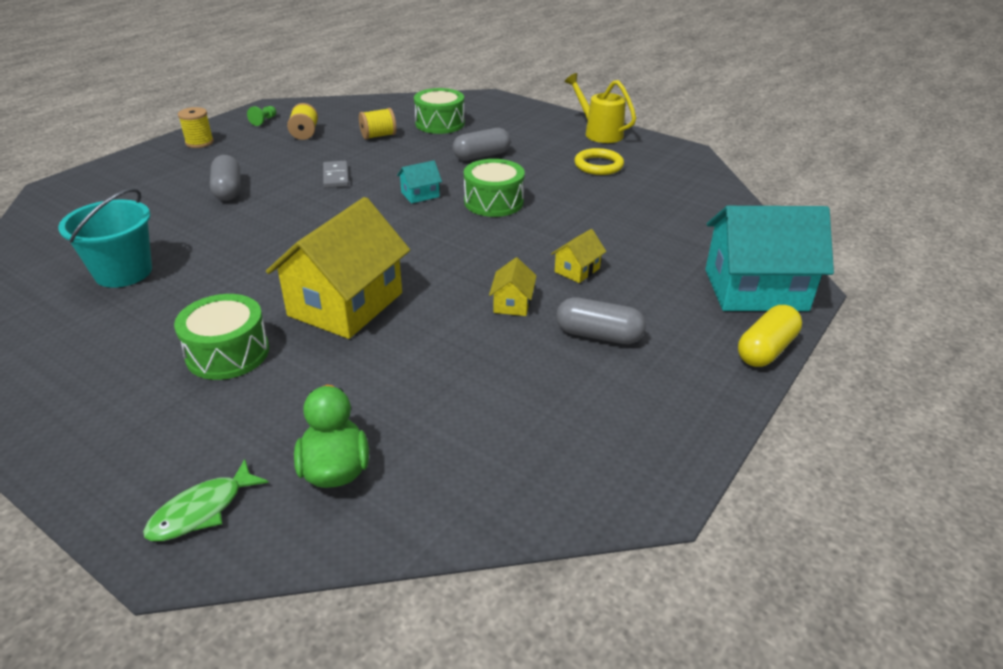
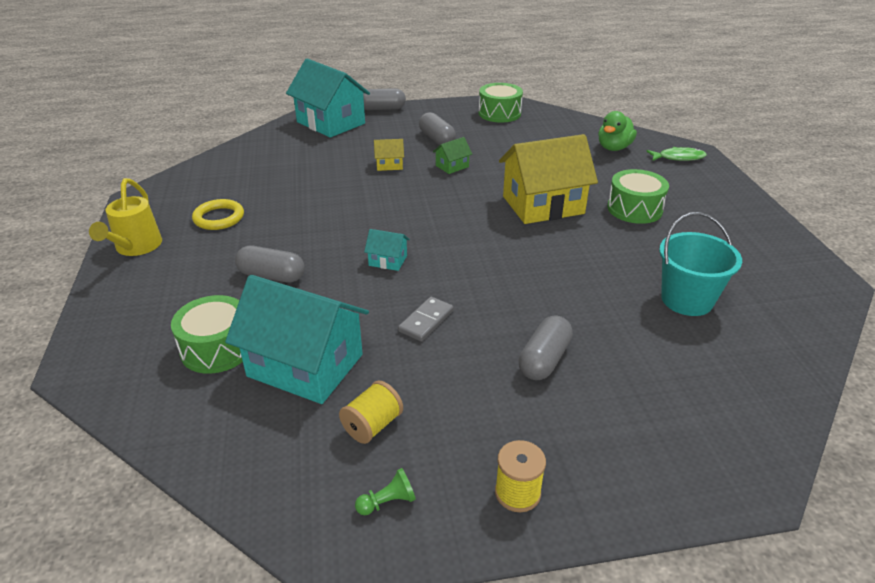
camera: 135 degrees left, 0 degrees up
yellow spool [359,108,397,139] -> turquoise house [225,275,369,404]
green drum [464,159,525,217] -> green drum moved to [479,83,523,123]
yellow house [489,258,536,316] -> green house [433,137,472,174]
yellow capsule [738,305,802,367] -> grey capsule [363,88,406,110]

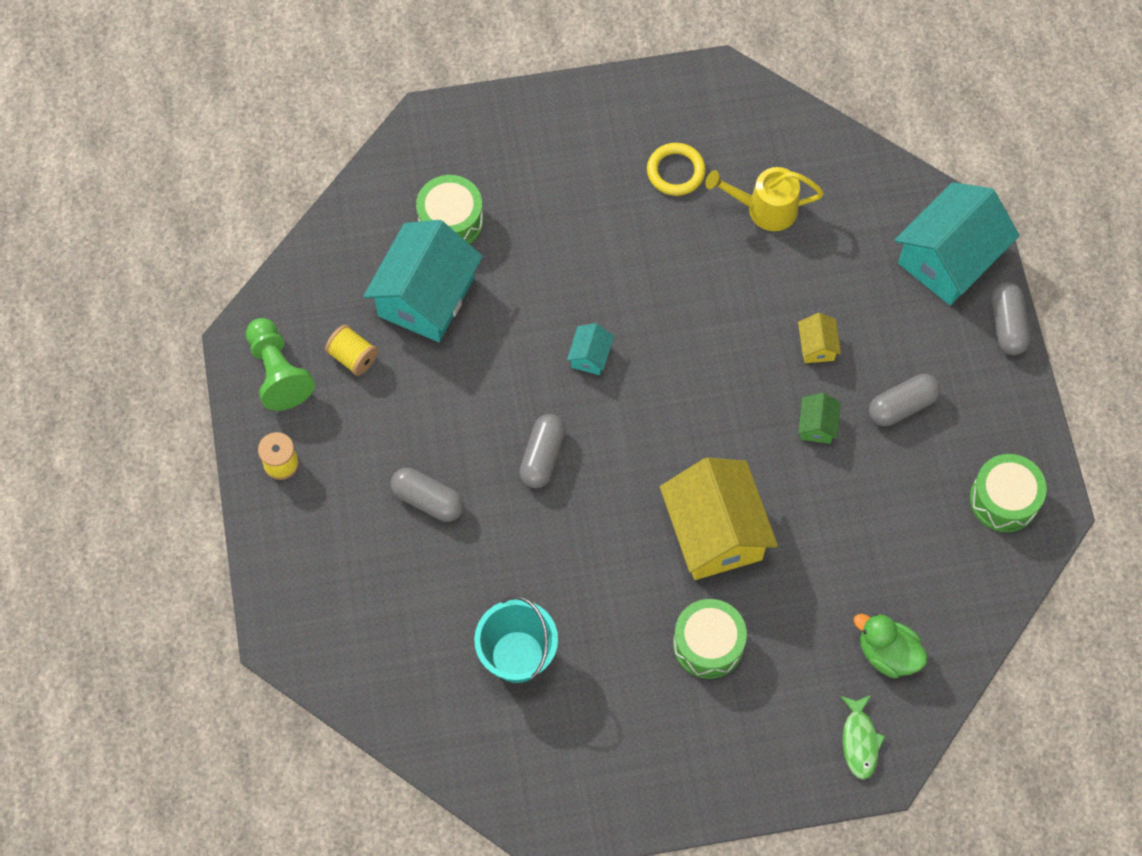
camera: 90 degrees right, 30 degrees up
yellow watering can [89,178,162,256] -> yellow watering can moved to [705,167,824,231]
grey capsule [235,246,305,283] -> grey capsule moved to [519,414,566,488]
green pawn [355,468,416,515] -> green pawn [246,318,315,411], size x2.19
grey domino [398,297,454,342] -> none
green house [433,137,472,174] -> green house turned 45 degrees clockwise [798,393,841,444]

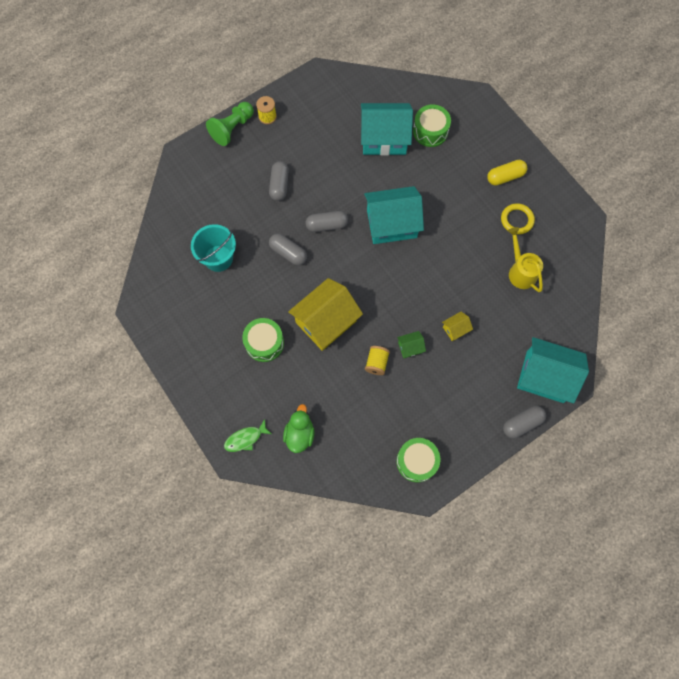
camera: 65 degrees right, 5 degrees up
green pawn [246,318,315,411] -> green pawn moved to [206,102,254,146]
yellow spool [325,325,378,376] -> yellow spool moved to [365,346,390,375]
turquoise house [567,323,614,375] -> turquoise house [364,186,424,244], size x2.32
grey capsule [869,374,941,426] -> grey capsule moved to [269,234,307,266]
none -> yellow capsule [487,160,527,186]

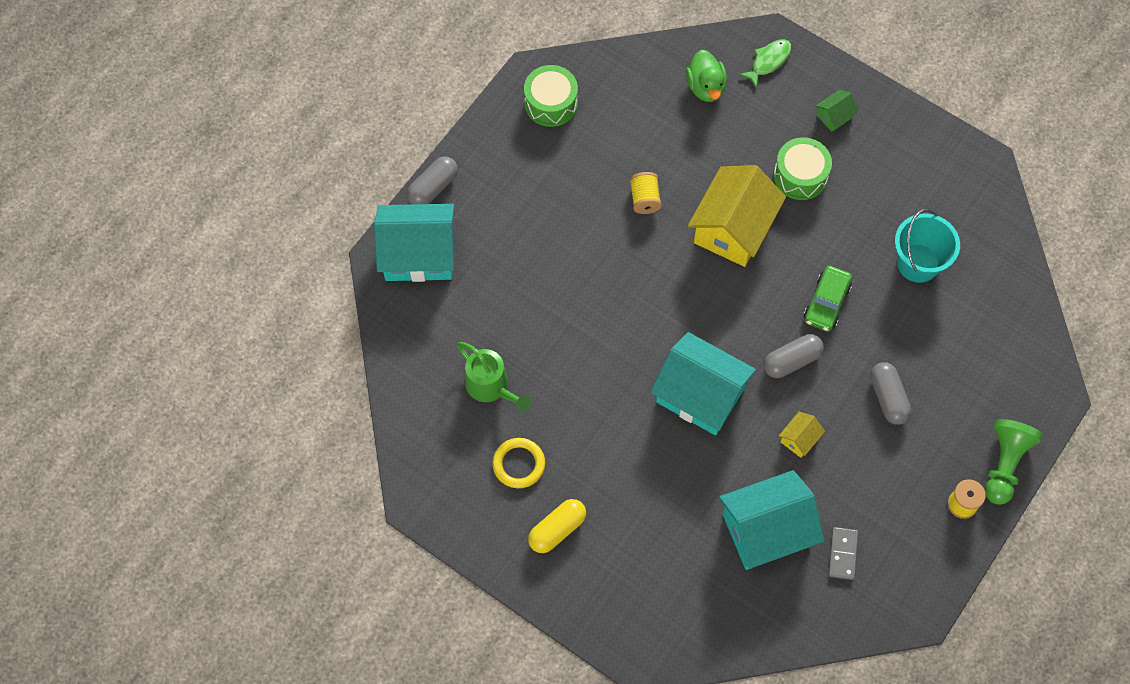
camera: 160 degrees right, 5 degrees down
grey capsule [269,234,307,266] -> green car [804,266,852,332]
turquoise house [364,186,424,244] -> turquoise house turned 60 degrees clockwise [650,332,756,435]
green house [397,331,426,358] -> green house moved to [816,90,859,132]
green drum [413,105,451,147] -> none
yellow house [442,312,473,341] -> yellow house moved to [779,412,825,458]
yellow watering can [508,227,543,292] -> green watering can [457,342,531,412]
none -> grey domino [828,527,858,580]

